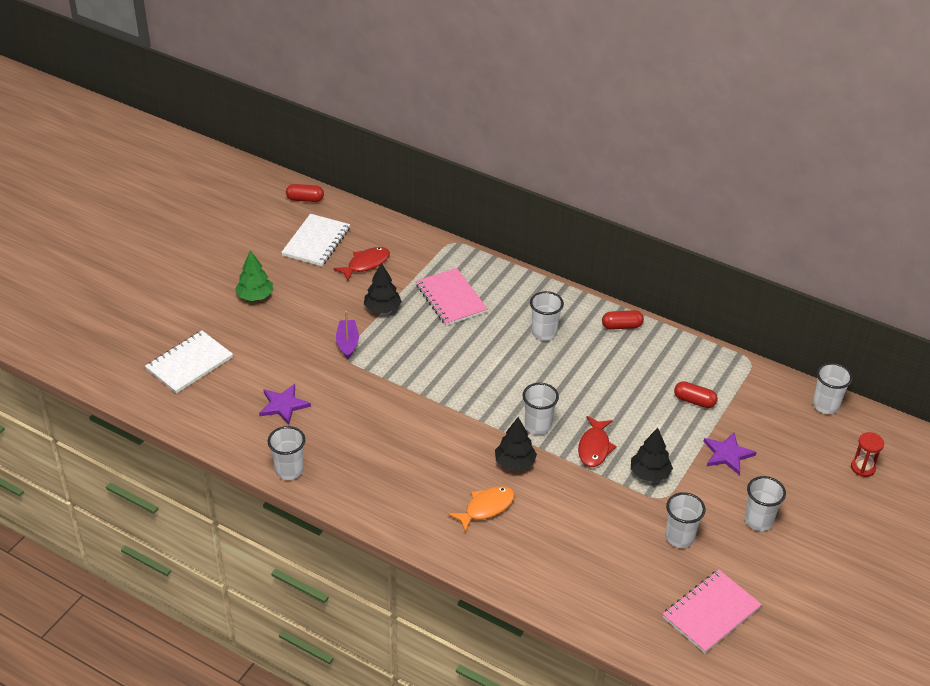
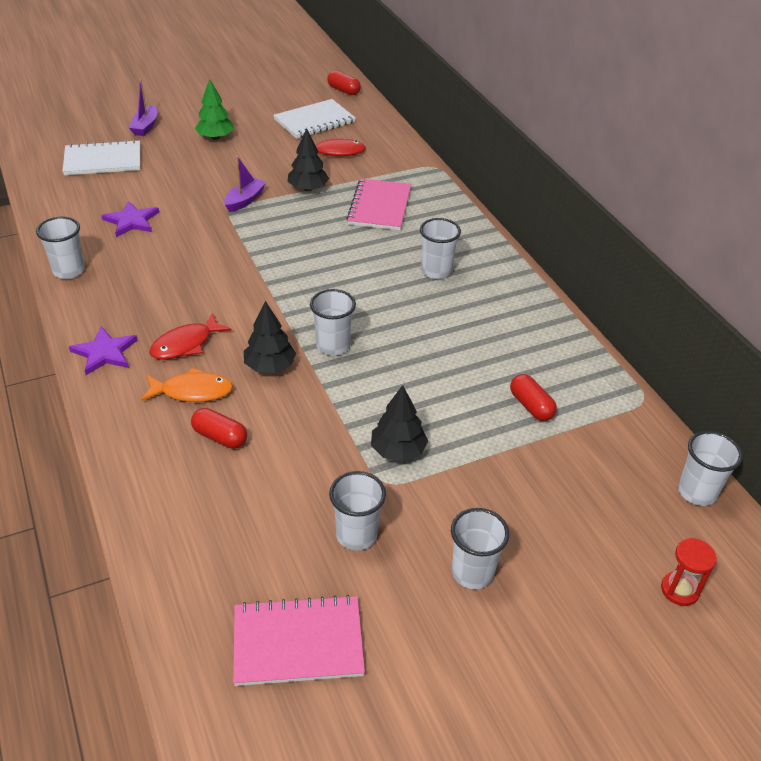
camera: 35 degrees right, 0 degrees up
red fish [578,416,617,467] -> red fish moved to [149,313,232,360]
red capsule [602,310,644,330] -> red capsule moved to [191,408,247,449]
purple star [703,432,757,475] -> purple star moved to [69,327,138,375]
none -> purple boat [129,79,157,136]

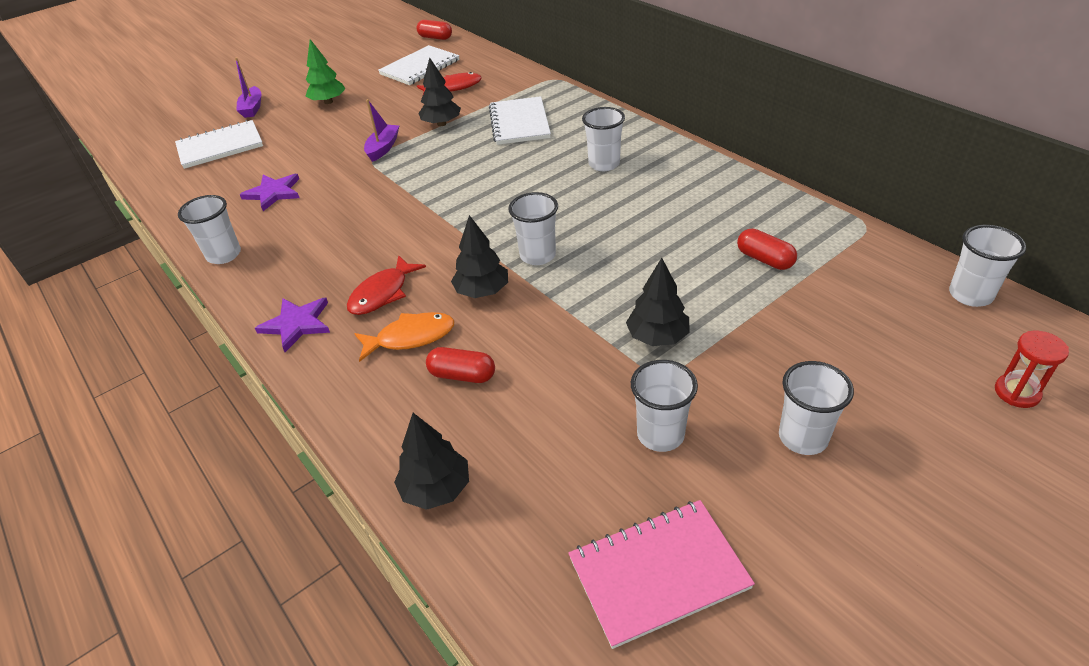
camera: 10 degrees left, 0 degrees up
pink notebook [346,178,411,230] -> white notebook [489,96,551,145]
none -> black tree [394,413,469,510]

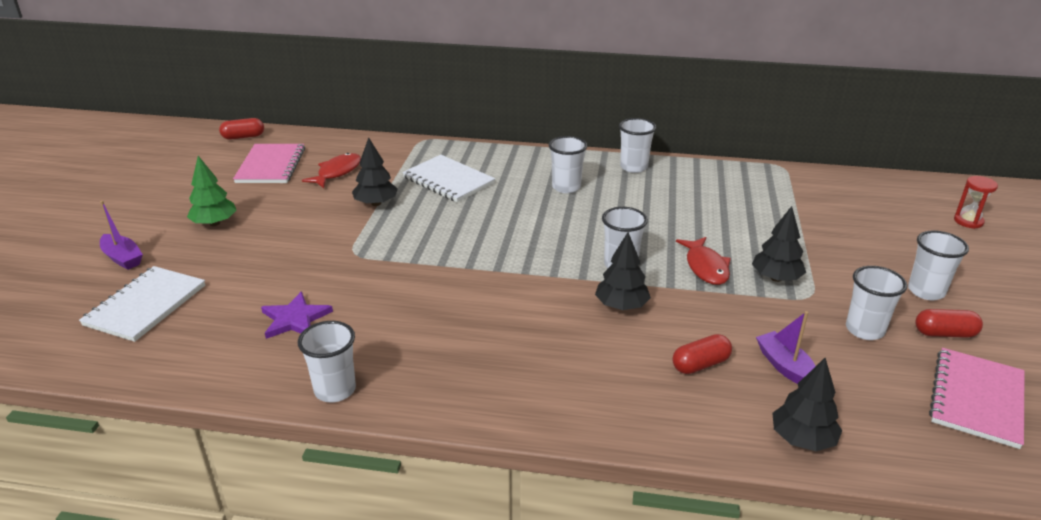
camera: 45 degrees left, 10 degrees down
purple star [255,298,330,352] -> none
red fish [347,255,426,315] -> red fish moved to [676,237,731,285]
orange fish [354,312,454,362] -> none
purple boat [364,99,399,162] -> purple boat moved to [756,311,816,384]
white notebook [378,45,460,85] -> pink notebook [233,144,305,183]
red capsule [737,229,797,270] -> red capsule moved to [915,309,983,338]
white cup [949,225,1026,307] -> white cup moved to [619,118,656,173]

